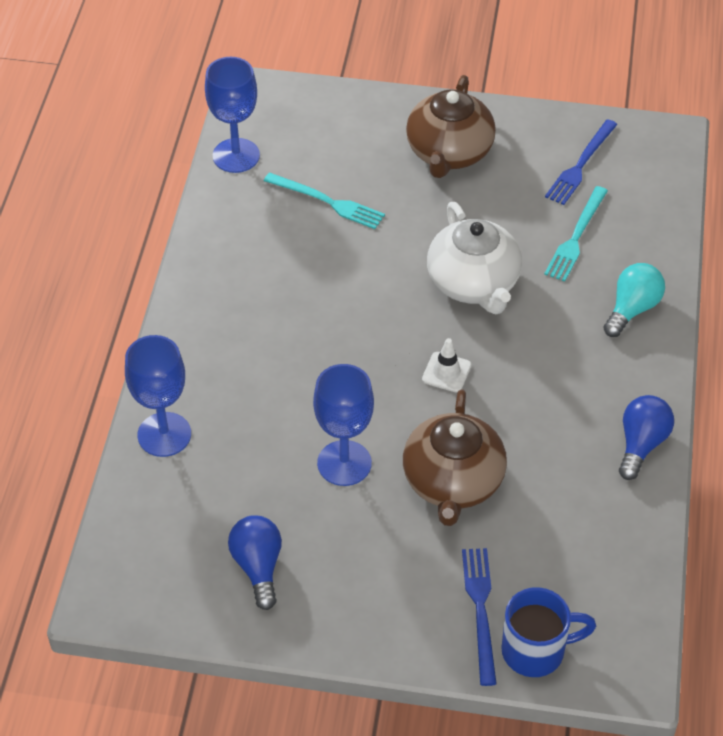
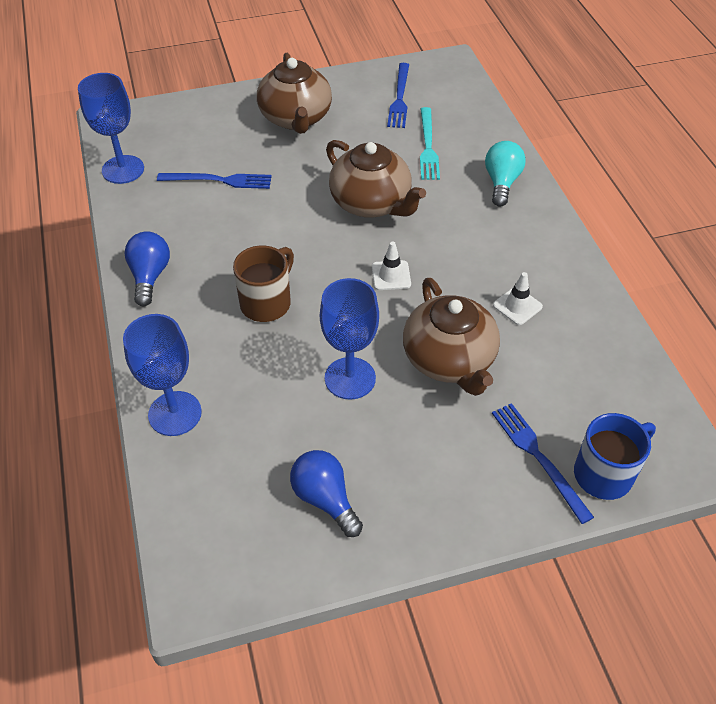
camera: 25 degrees left, 0 degrees up
turquoise fork [264,173,385,229] -> blue fork [157,173,272,189]
white teapot [427,202,522,314] -> brown teapot [326,140,426,218]
blue light bulb [619,395,674,480] -> blue light bulb moved to [124,231,170,306]
none -> brown mug [233,245,294,322]
none -> white traffic cone [493,272,543,325]

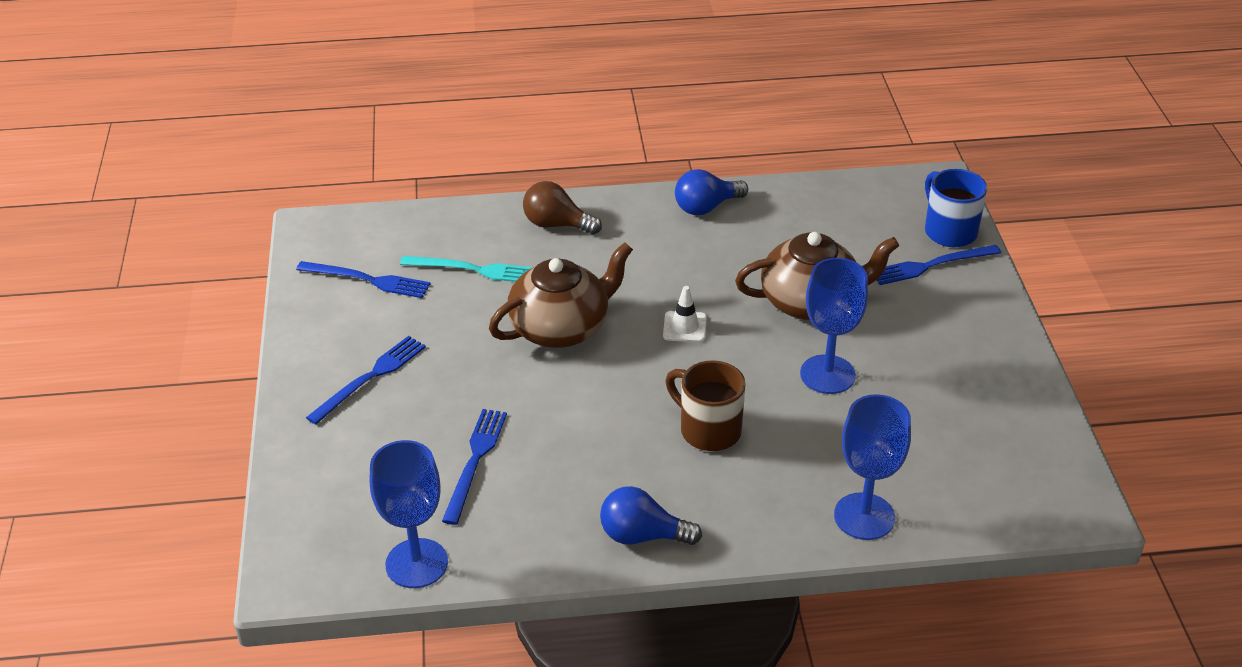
camera: 80 degrees left, 10 degrees down
brown teapot [257,53,332,134] -> blue fork [306,336,426,425]
blue light bulb [290,450,363,537] -> blue light bulb moved to [675,169,748,215]
turquoise light bulb [485,141,526,207] -> brown light bulb [523,181,602,235]
white traffic cone [493,272,543,325] -> none

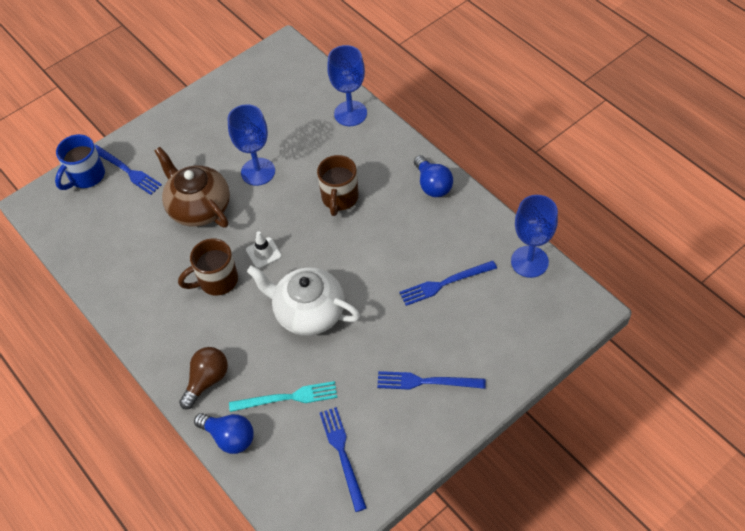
camera: 120 degrees left, 15 degrees up
turquoise fork [400,256,533,282] -> turquoise fork turned 105 degrees clockwise [229,381,337,412]
brown teapot [489,242,633,348] -> white teapot [247,265,360,336]
brown light bulb [523,181,602,235] -> brown light bulb turned 135 degrees counterclockwise [179,347,228,410]
blue light bulb [675,169,748,215] -> blue light bulb moved to [194,413,254,454]
none -> brown mug [178,238,238,296]

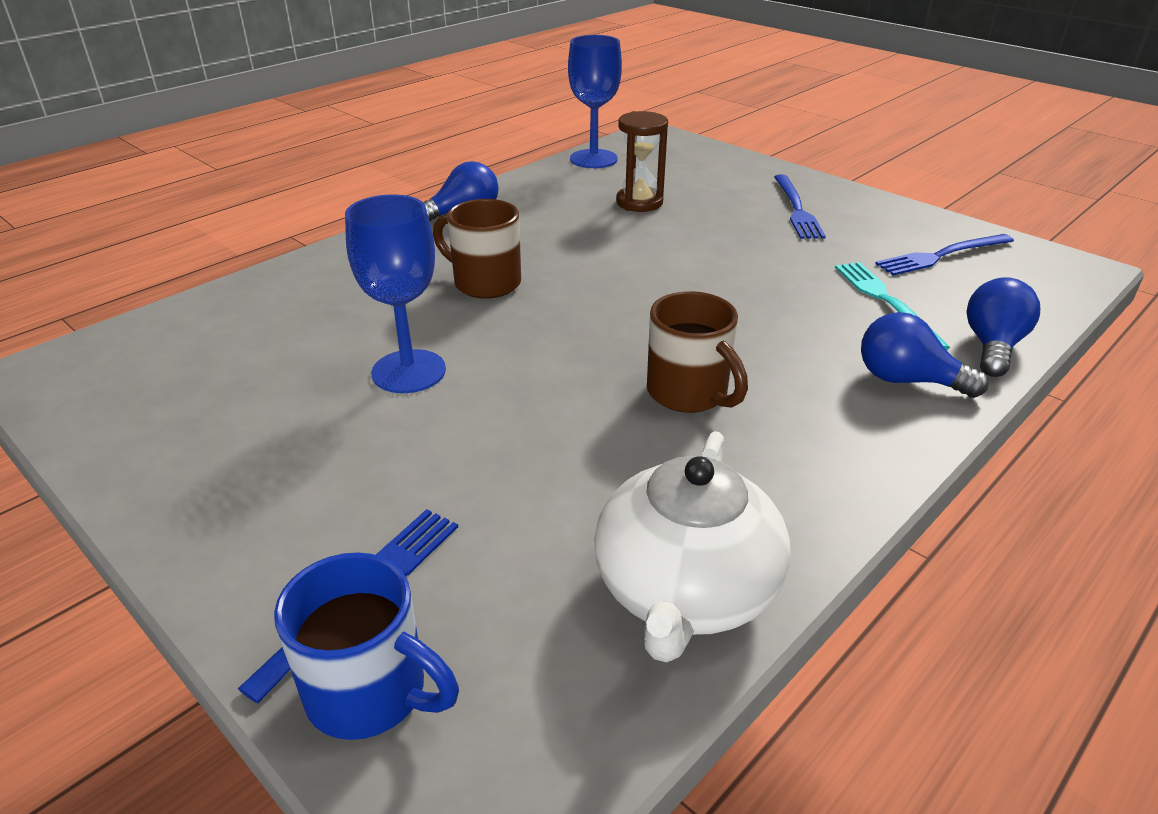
camera: 100 degrees left, 20 degrees down
brown teapot [155,147,230,227] -> none
brown light bulb [179,347,228,410] -> blue light bulb [861,312,989,398]
white traffic cone [246,231,282,269] -> none
white teapot [247,265,360,336] -> white teapot moved to [594,431,790,663]
brown mug [317,155,359,216] -> brown mug turned 150 degrees counterclockwise [433,199,521,299]
blue goblet [327,45,367,126] -> none
blue fork [399,261,497,306] -> brown hourglass [616,111,668,212]

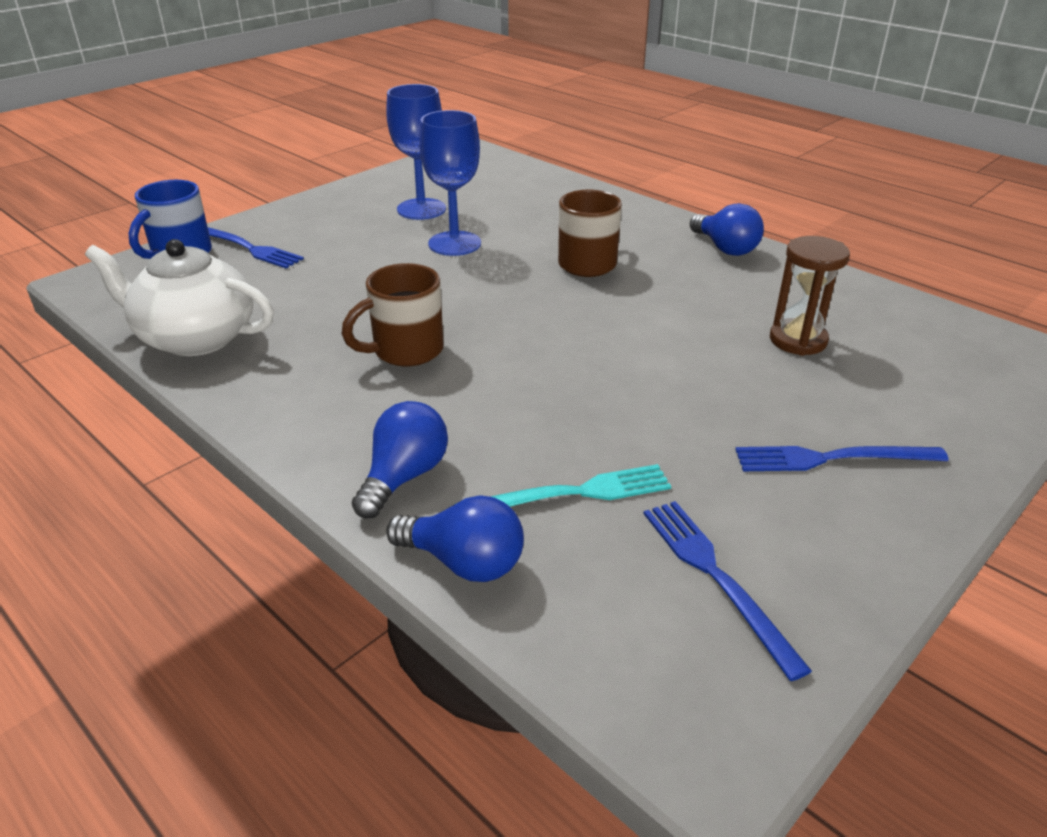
camera: 90 degrees right, 0 degrees up
blue goblet [568,35,622,168] -> blue goblet moved to [386,84,446,220]

